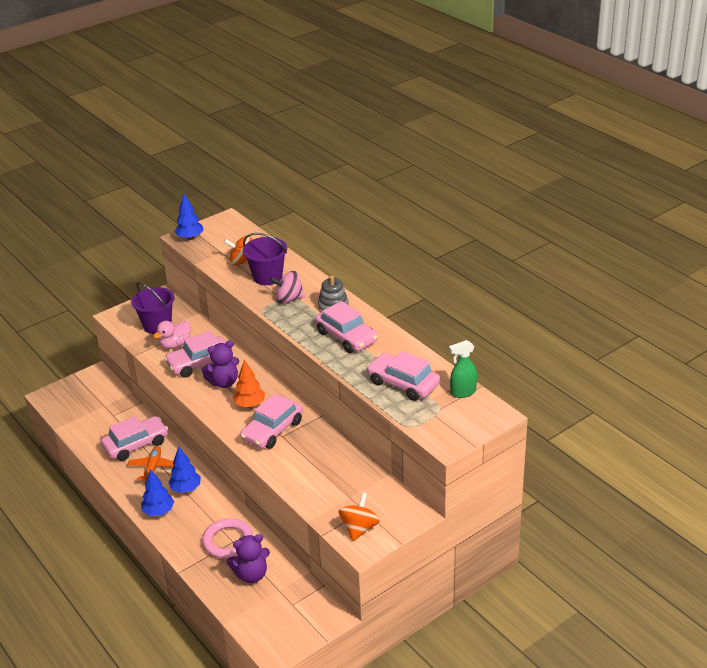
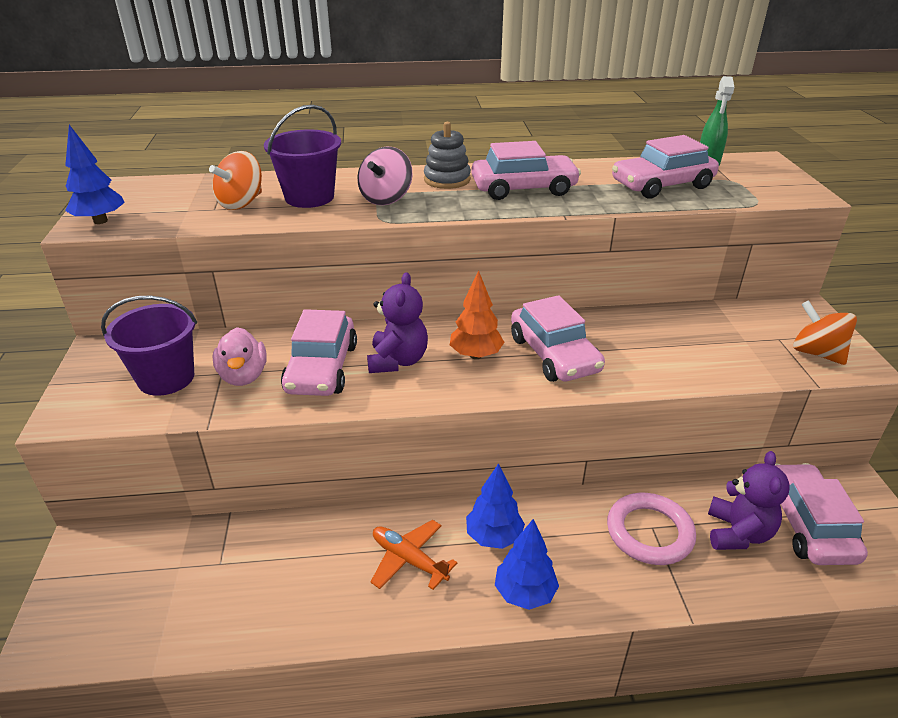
camera: 60 degrees left, 0 degrees up
pink car [101,416,168,461] -> pink car moved to [774,463,868,565]

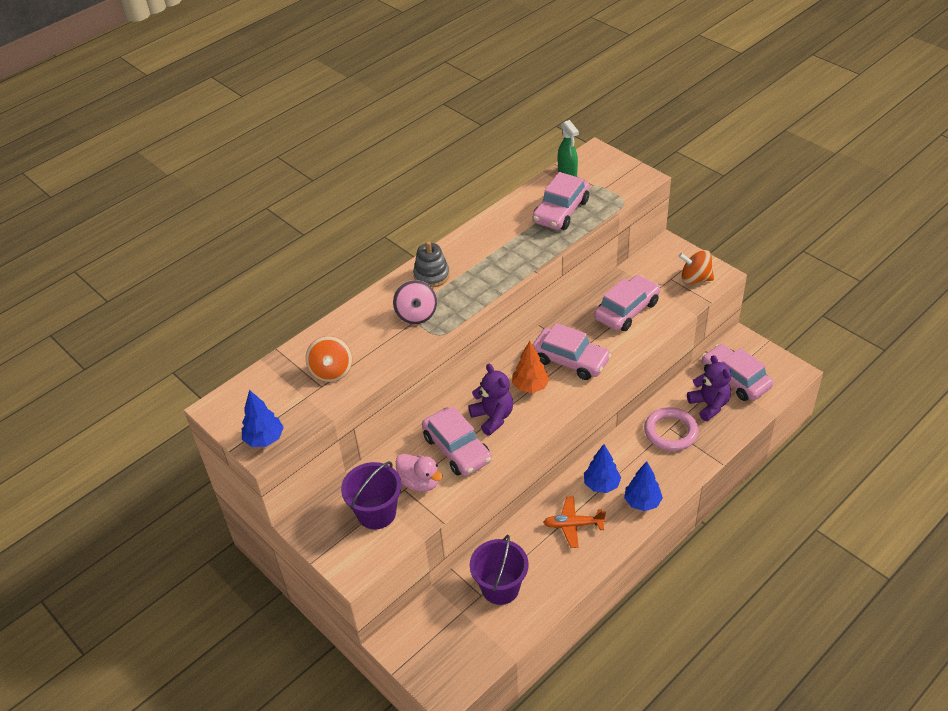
camera: 35 degrees left, 10 degrees up
purple bucket [264,105,341,208] -> purple bucket moved to [470,535,529,605]
pink car [472,141,581,200] -> pink car moved to [594,275,660,331]

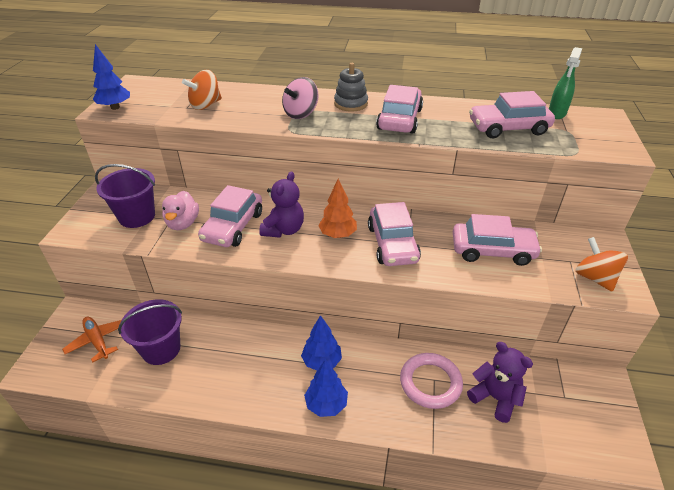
camera: 50 degrees right, 5 degrees down
orange plane [543,496,606,548] -> orange plane moved to [62,317,122,362]
purple teddy bear [687,355,731,421] -> purple teddy bear turned 75 degrees counterclockwise [467,342,533,423]
pink car [702,344,773,401] -> pink car moved to [376,85,423,134]

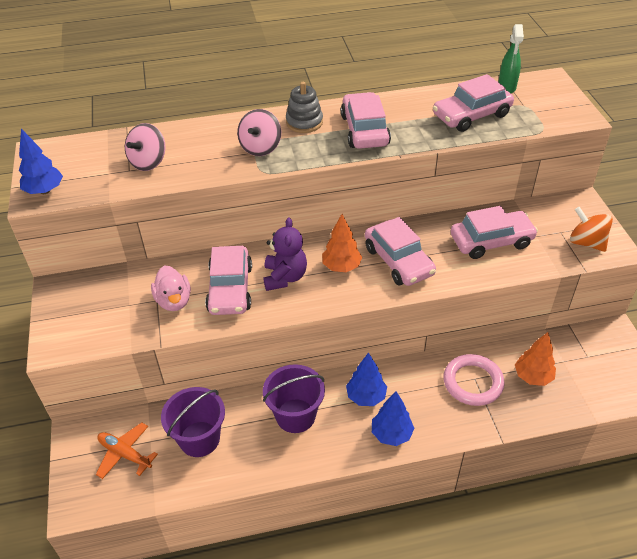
camera: 20 degrees left, 5 degrees up
purple bucket [95,164,155,228] -> purple bucket moved to [263,364,325,433]
orange spinning top [182,70,222,110] -> pink spinning top [125,123,166,171]
purple teddy bear [467,342,533,423] -> orange tree [515,332,556,386]

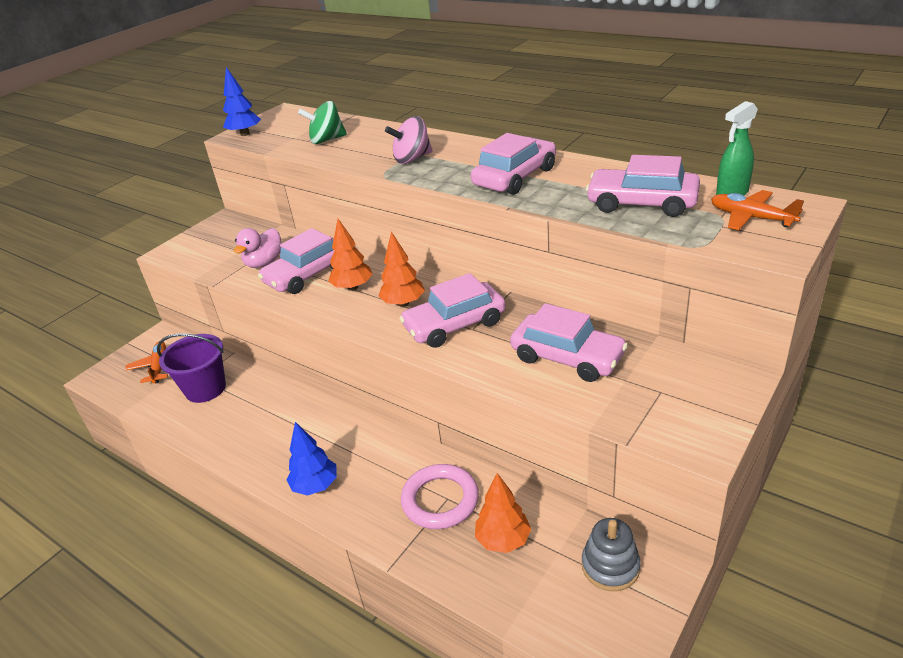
camera: 50 degrees right, 10 degrees down
pink spinning top [125,123,166,171] -> green spinning top [298,101,347,144]
purple teddy bear [263,217,307,291] -> orange tree [328,219,373,291]
purple bucket [263,364,325,433] -> none
grey stacking toy [286,82,323,133] -> grey stacking toy moved to [582,518,641,591]
blue tree [346,352,387,406] -> none
pink car [365,217,436,286] -> pink car turned 45 degrees clockwise [399,273,506,348]
orange spinning top [570,207,613,252] -> none
none -> orange plane [711,190,804,230]

